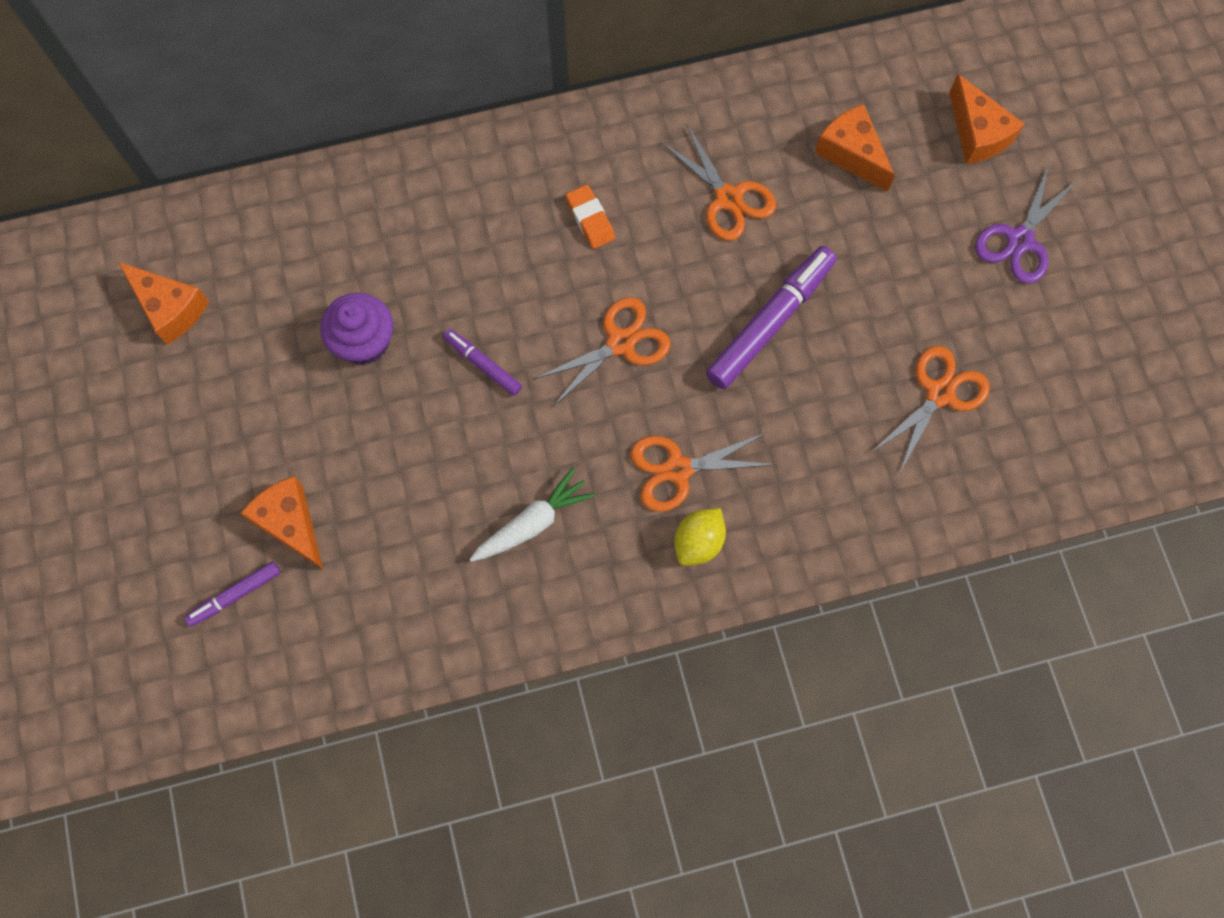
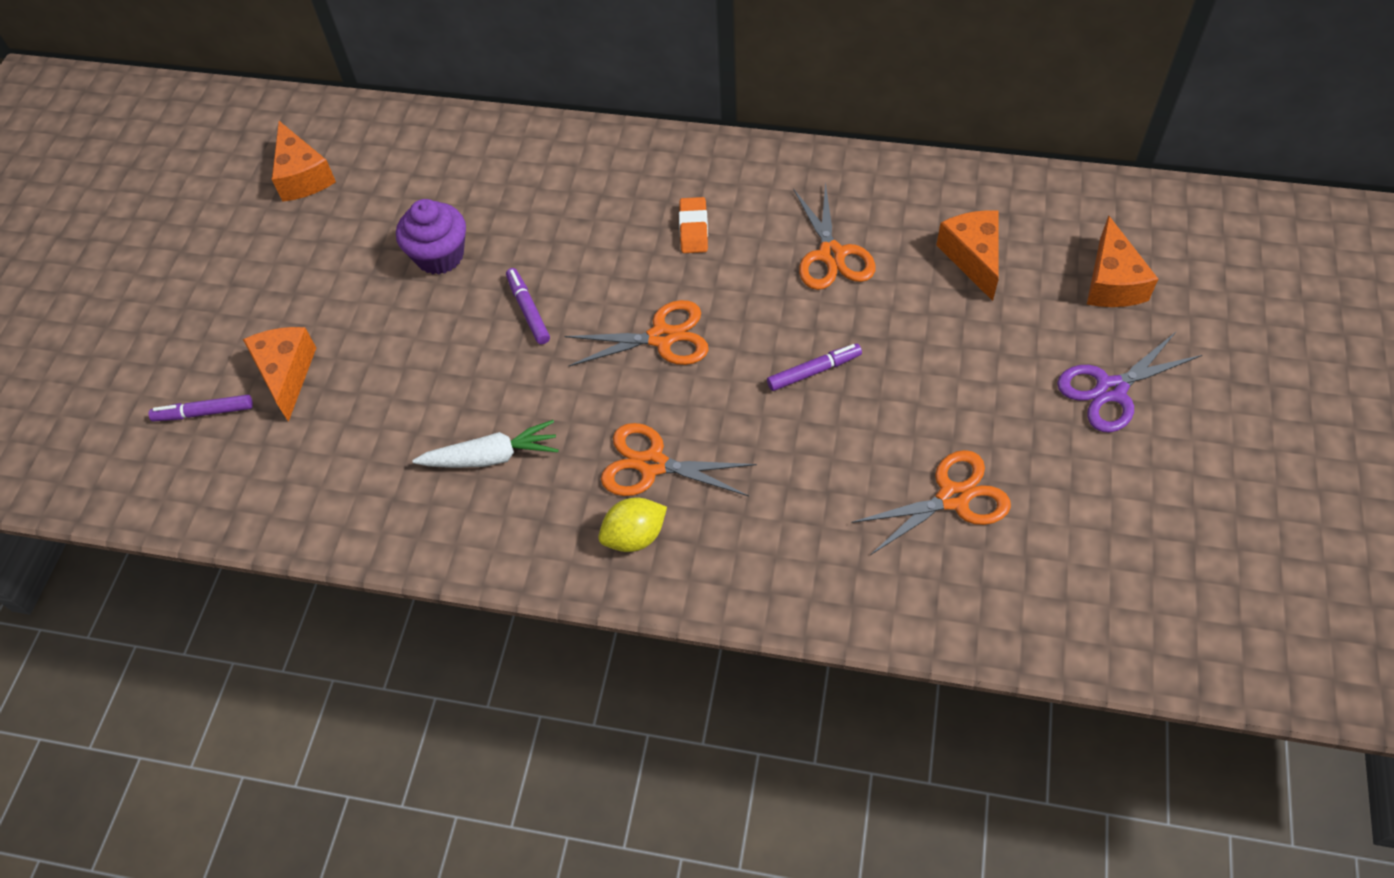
camera: 30 degrees right, 15 degrees down
purple marker [706,246,837,389] -> purple marker [767,343,862,391], size x0.52

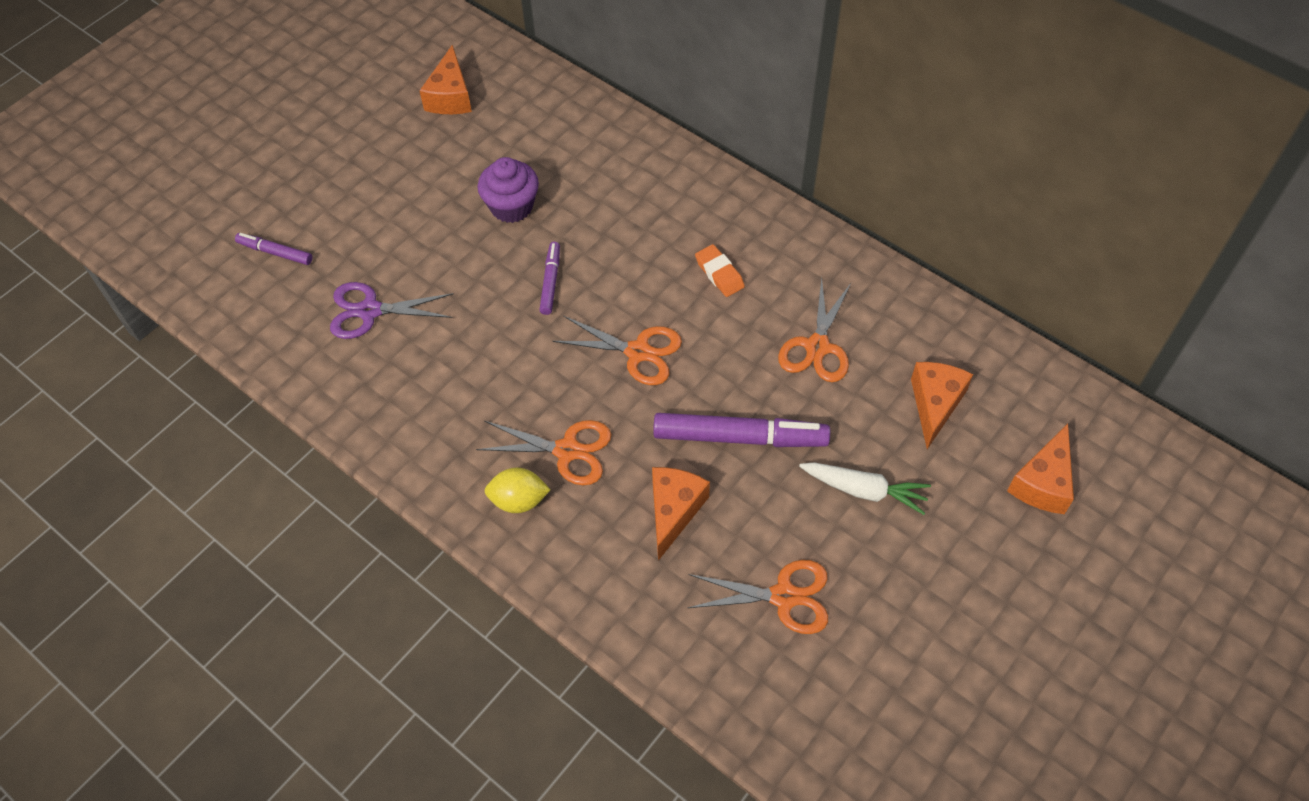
camera: 25 degrees right, 0 degrees up
orange cheese [243,327,316,422] -> orange cheese moved to [652,467,710,561]
white carrot [412,420,559,468] -> white carrot moved to [799,462,931,515]
orange scissors [601,423,757,496] -> orange scissors turned 150 degrees clockwise [476,420,612,485]
orange eraser [679,197,708,253] -> orange eraser turned 60 degrees counterclockwise [695,244,745,297]
purple marker [767,343,862,391] -> purple marker [653,413,830,447], size x1.91
purple scissors [1057,332,1202,433] -> purple scissors moved to [330,282,454,339]

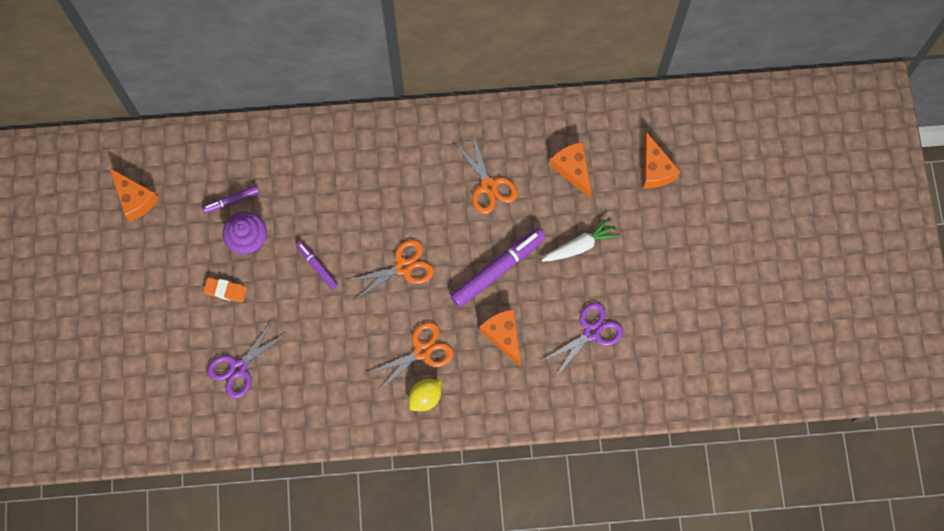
camera: 45 degrees left, 15 degrees up
purple marker [235,233,312,265] -> purple marker moved to [202,185,259,214]
orange scissors [688,560,828,634] -> purple scissors [542,302,623,375]
orange eraser [695,244,745,297] -> orange eraser moved to [204,277,247,303]

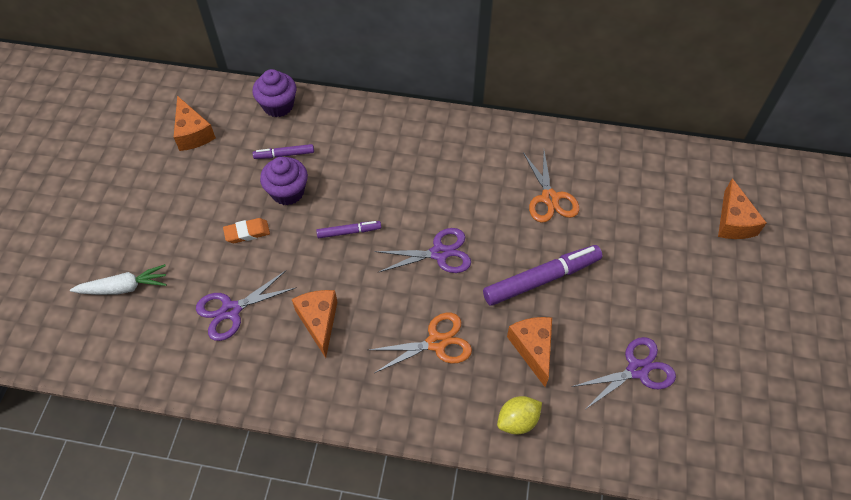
camera: 15 degrees right, 15 degrees down
orange eraser [204,277,247,303] -> orange eraser turned 45 degrees counterclockwise [223,218,270,243]
purple marker [296,242,338,290] -> purple marker turned 105 degrees clockwise [316,221,381,238]
orange scissors [347,239,434,300] -> purple scissors [374,228,471,273]
yellow lemon [409,379,441,411] -> yellow lemon moved to [497,396,542,435]
white carrot [542,217,620,262] -> white carrot moved to [70,264,167,295]
orange cheese [550,142,592,198] -> orange cheese moved to [292,290,337,358]
none -> purple cupcake [252,69,296,117]

